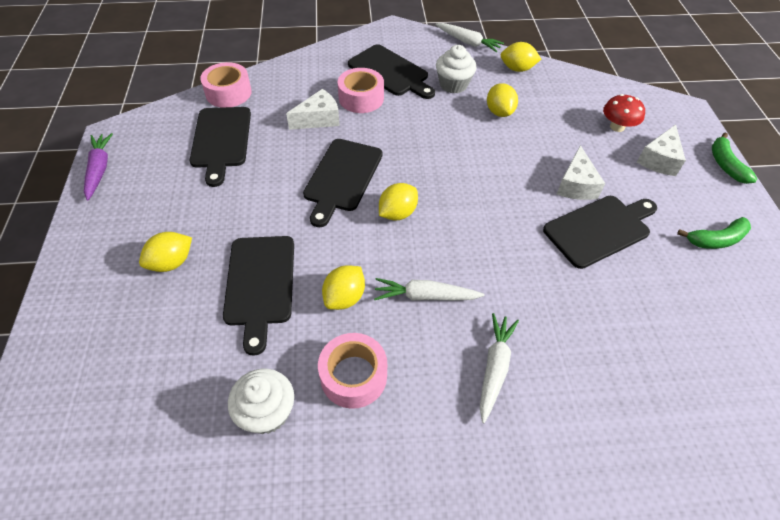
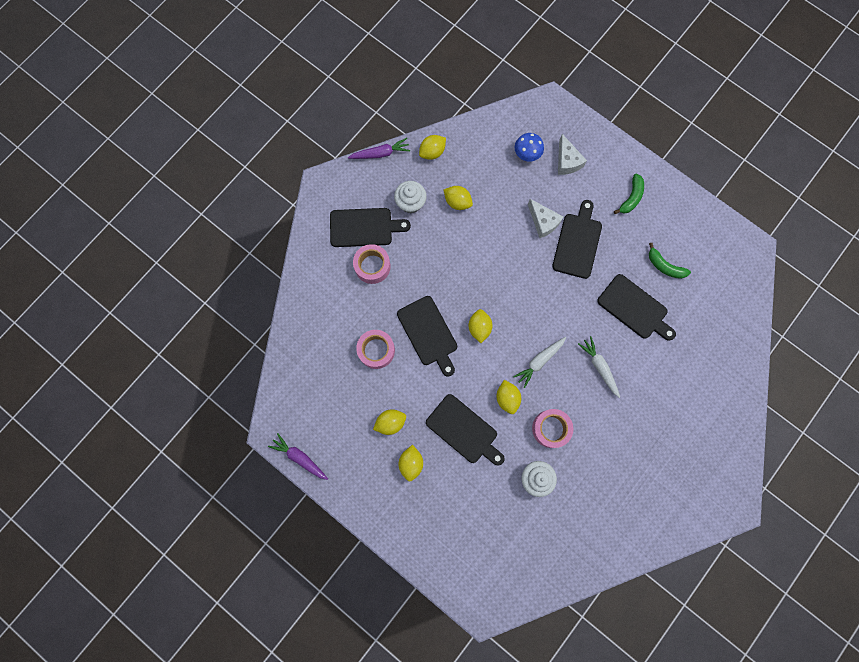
camera: 45 degrees left, 25 degrees up
black cutting board [190,107,251,187] -> black cutting board moved to [597,274,676,341]
pink tape [200,62,252,108] -> pink tape moved to [356,330,395,369]
white cheese [286,89,340,130] -> none
white carrot [436,23,504,52] -> purple carrot [348,138,410,159]
red mushroom [603,94,645,132] -> blue mushroom [515,133,544,162]
green banana [712,133,757,184] -> green banana moved to [649,243,691,279]
none -> yellow lemon [373,409,406,435]

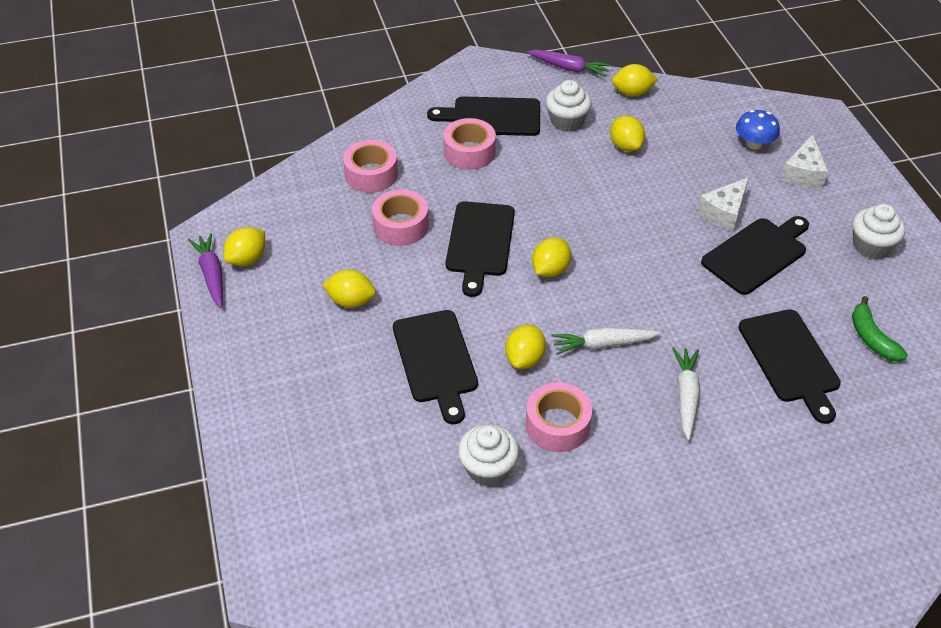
camera: 35 degrees right, 30 degrees down
black cutting board [330,208,411,247] -> black cutting board turned 150 degrees clockwise [427,96,540,136]
yellow lemon [398,445,423,482] -> yellow lemon moved to [224,227,265,266]
white cheese [528,199,563,238] -> white cheese turned 45 degrees clockwise [697,177,749,232]
green banana [614,173,644,214] -> white cupcake [853,204,905,259]
none -> pink tape [343,140,398,193]

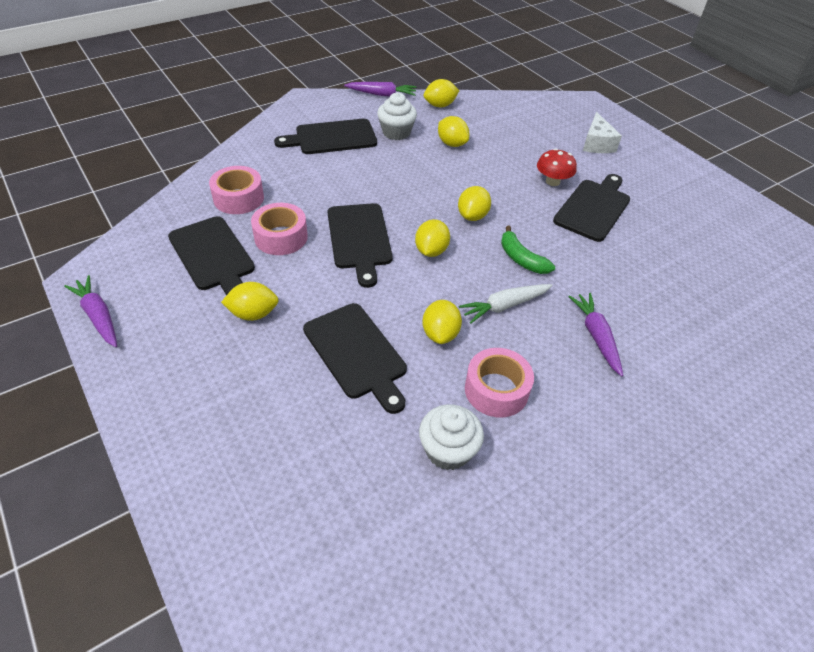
camera: 20 degrees left, 0 degrees up
yellow lemon [224,227,265,266] -> yellow lemon moved to [458,186,491,221]
pink tape [444,118,496,170] -> none
white carrot [672,347,700,440] -> purple carrot [568,293,623,376]
white cheese [697,177,749,232] -> red mushroom [537,148,577,186]
blue mushroom [736,110,780,150] -> none
black cutting board [738,309,841,424] -> black cutting board moved to [168,216,255,295]
green banana [852,296,908,362] -> green banana moved to [501,225,555,274]
white cupcake [853,204,905,259] -> none

